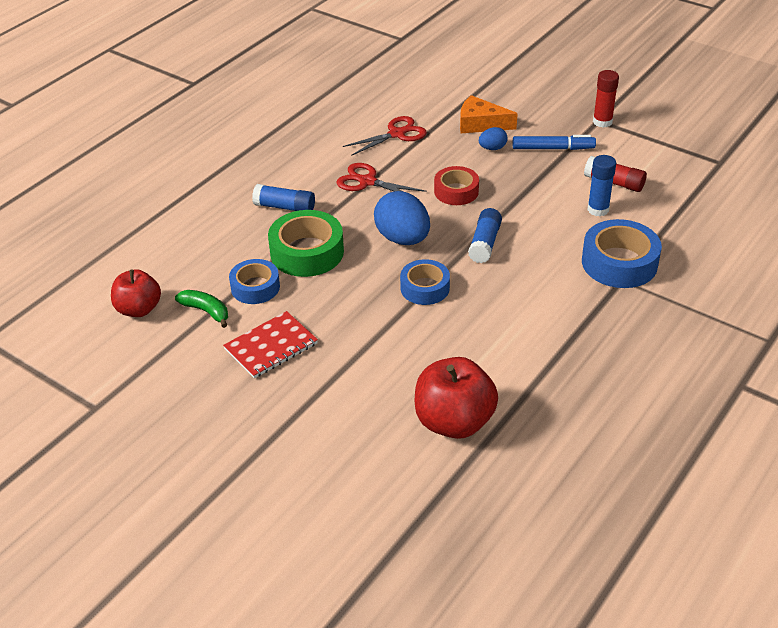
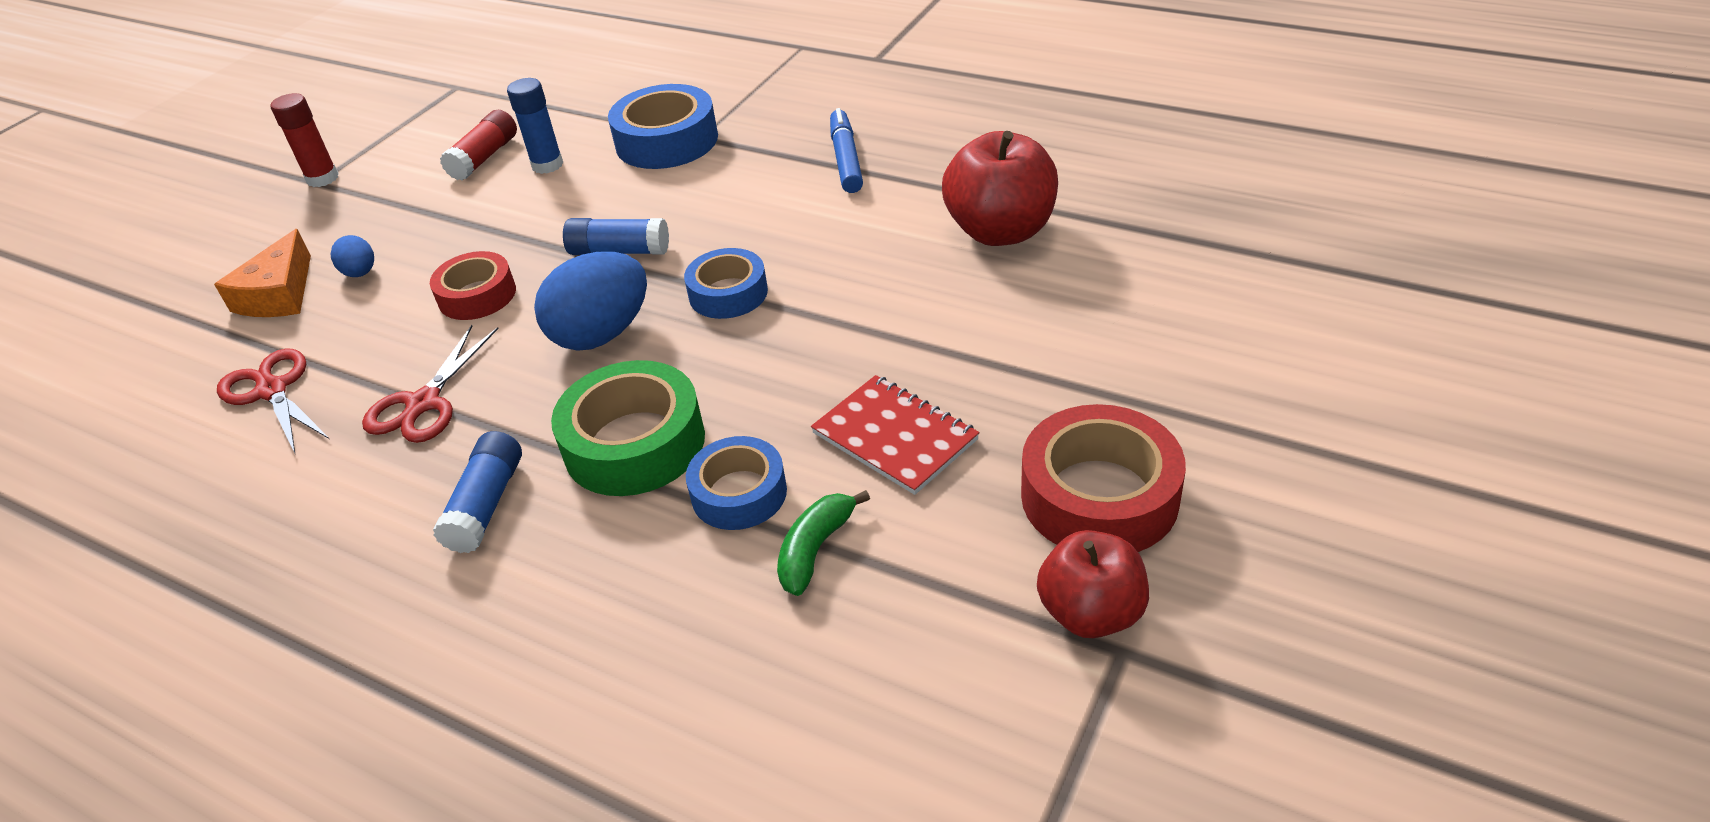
camera: 95 degrees left, 0 degrees up
red apple [111,269,161,317] -> red apple moved to [1037,530,1149,638]
blue marker [513,135,596,150] -> blue marker moved to [830,108,863,193]
none -> red tape [1021,404,1186,552]

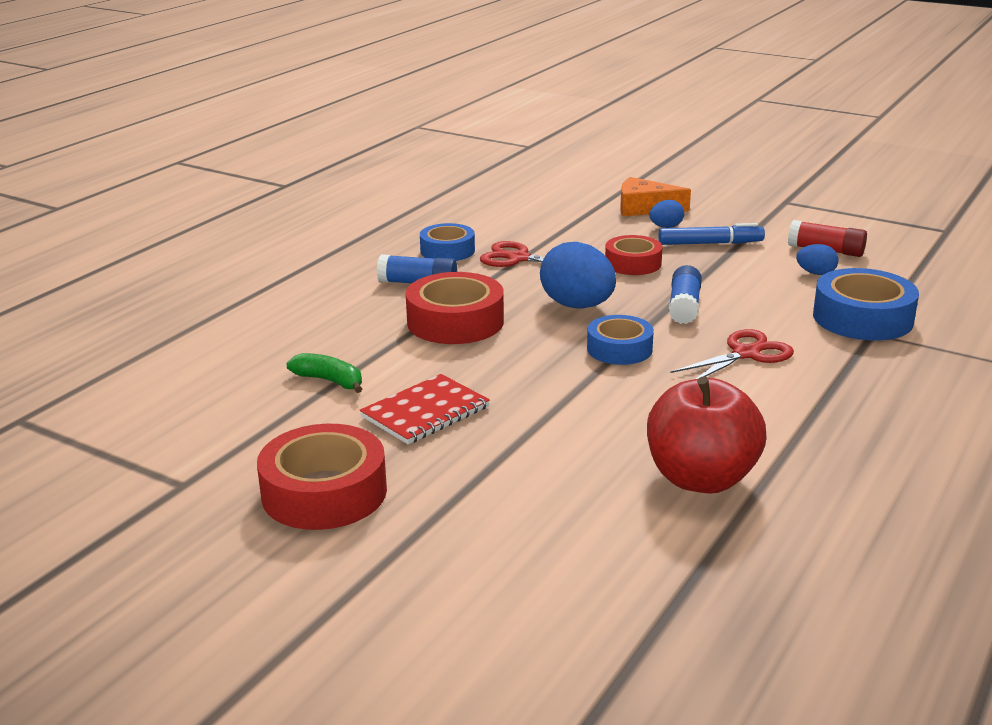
camera: 90 degrees right, 15 degrees down
red scissors [217,348,329,453] -> red scissors moved to [670,329,794,379]
red glue stick [270,93,339,187] -> none
blue glue stick [507,78,563,174] -> blue egg [796,244,839,275]
green tape [551,360,705,496] -> red tape [406,272,504,344]
blue tape [686,436,787,530] -> blue tape moved to [420,223,475,261]
blue marker [830,108,863,193] -> blue marker moved to [658,223,765,245]
red apple [1037,530,1149,638] -> none

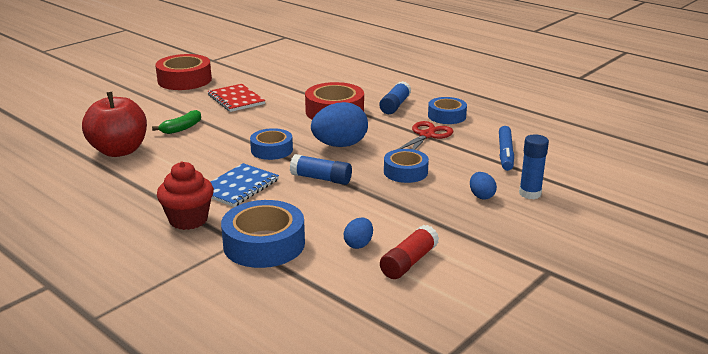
camera: 100 degrees right, 0 degrees up
green banana [287,353,362,393] -> green banana moved to [152,110,201,134]
red tape [605,235,663,275] -> blue tape [384,149,429,183]
orange cheese [620,177,691,216] -> blue glue stick [519,134,549,199]
blue marker [658,223,765,245] -> blue marker moved to [499,126,514,171]
red scissors [670,329,794,379] -> blue notebook [211,163,279,207]
none -> red cupcake [157,162,214,230]

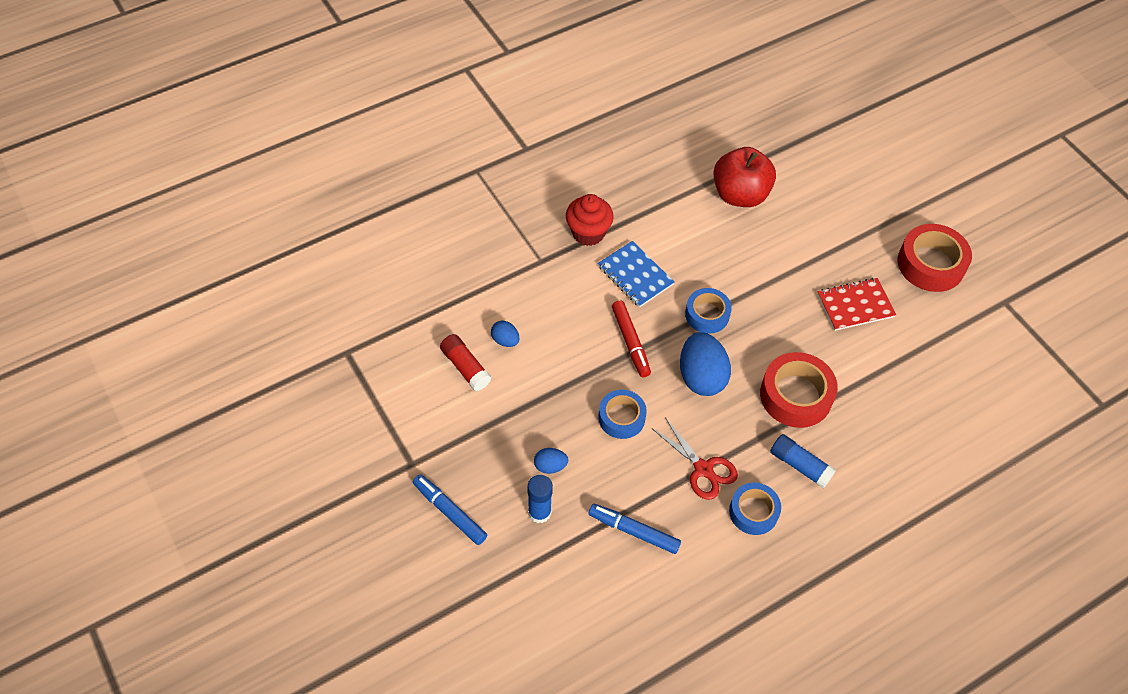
camera: 105 degrees right, 30 degrees up
green banana [152,110,201,134] -> none
blue tape [221,200,305,268] -> none
blue glue stick [290,154,352,185] -> red marker [612,301,651,377]
none -> blue marker [413,474,487,545]

